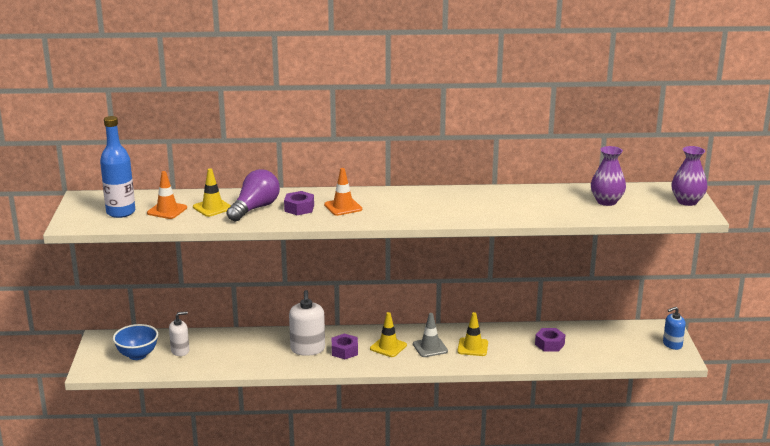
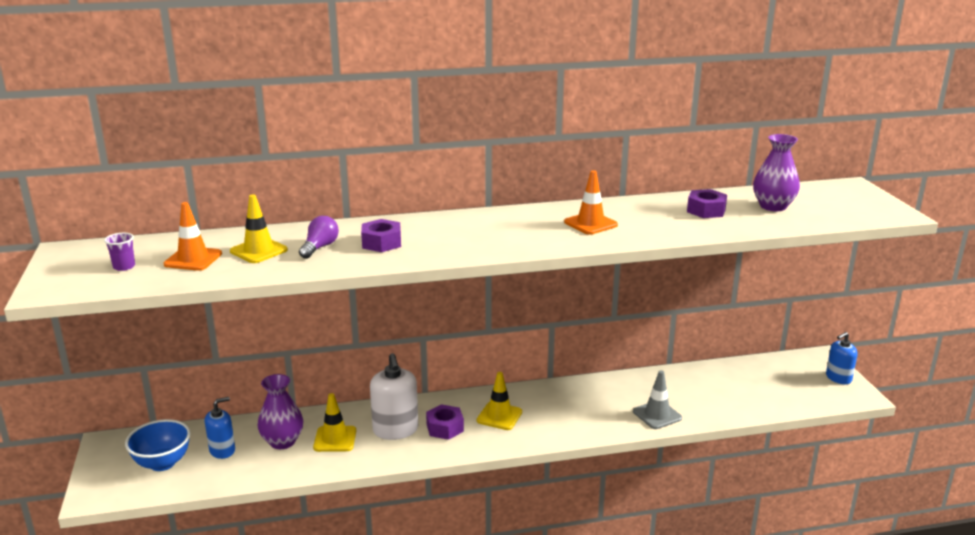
camera: 10 degrees left, 0 degrees up
blue bottle [100,116,135,218] -> purple cup [104,233,135,271]
white soap dispenser [169,311,189,356] -> blue soap dispenser [205,397,235,459]
purple light bulb [226,169,280,221] -> purple light bulb [299,216,339,259], size x0.58
orange traffic cone [324,168,362,216] -> orange traffic cone moved to [564,170,618,235]
grey traffic cone [413,313,448,357] -> grey traffic cone moved to [633,370,682,429]
yellow traffic cone [457,312,488,356] -> yellow traffic cone moved to [313,393,356,452]
purple nut [535,328,565,352] -> purple nut moved to [687,189,727,218]
purple vase [671,146,707,206] -> purple vase moved to [258,374,303,449]

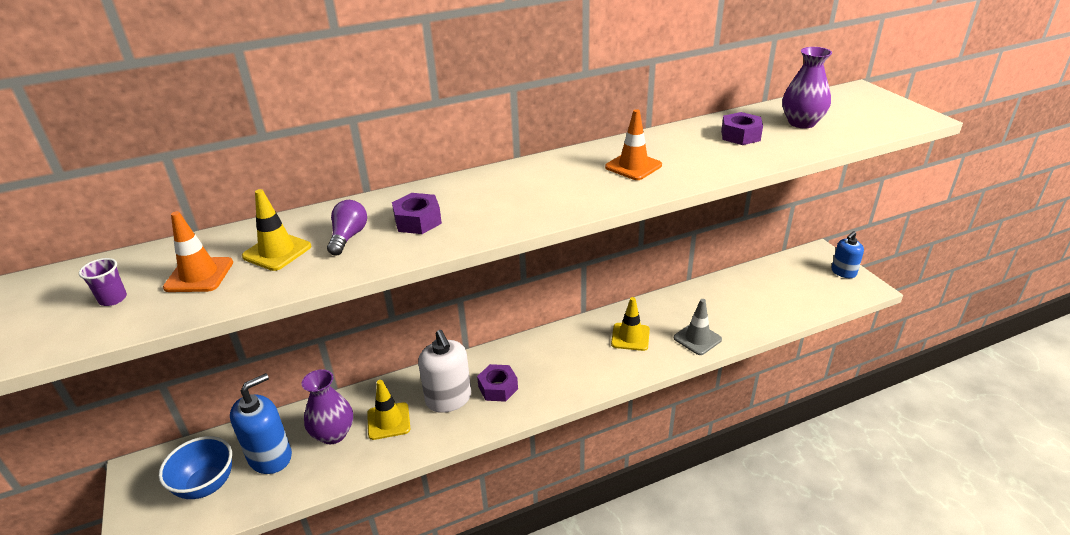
camera: 10 degrees left, 10 degrees up
blue soap dispenser [205,397,235,459] -> blue soap dispenser [230,373,292,474], size x1.55
yellow traffic cone [477,372,522,430] -> yellow traffic cone moved to [611,297,650,351]

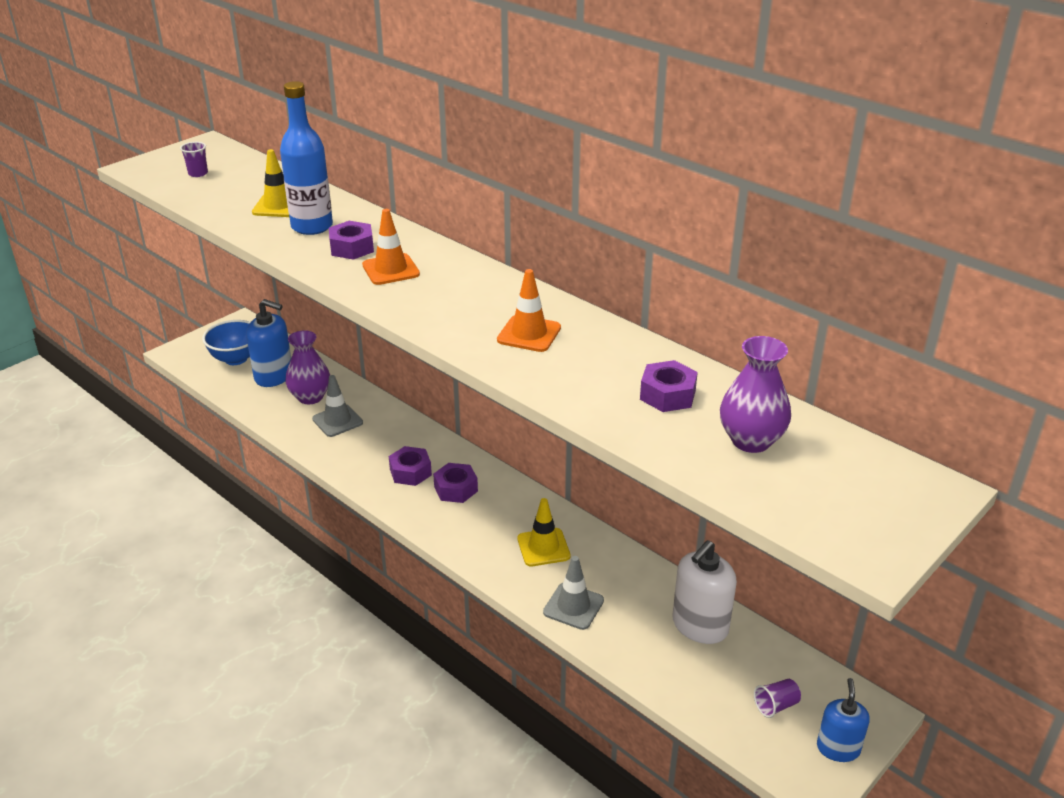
camera: 65 degrees right, 0 degrees up
orange traffic cone [163,211,233,292] -> orange traffic cone moved to [362,209,420,285]
purple light bulb [327,200,367,255] -> blue bottle [280,81,333,235]
yellow traffic cone [367,380,410,440] -> grey traffic cone [312,375,363,437]
white soap dispenser [418,330,471,413] -> white soap dispenser moved to [672,540,737,644]
blue soap dispenser [831,231,864,278] -> blue soap dispenser turned 75 degrees clockwise [817,678,870,762]
none -> purple nut [433,463,478,503]
none -> purple cup [754,679,801,718]

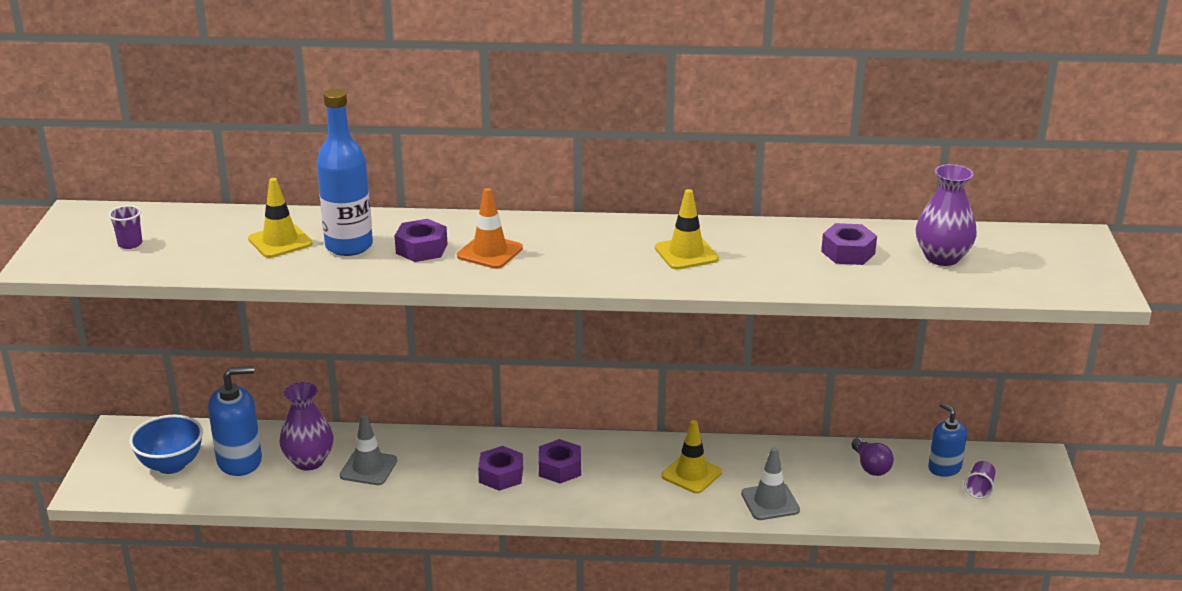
camera: 40 degrees left, 5 degrees down
orange traffic cone [497,269,561,352] -> yellow traffic cone [655,189,719,270]
white soap dispenser [672,540,737,644] -> purple light bulb [852,438,894,476]
blue soap dispenser [817,678,870,762] -> blue soap dispenser moved to [928,403,967,477]

